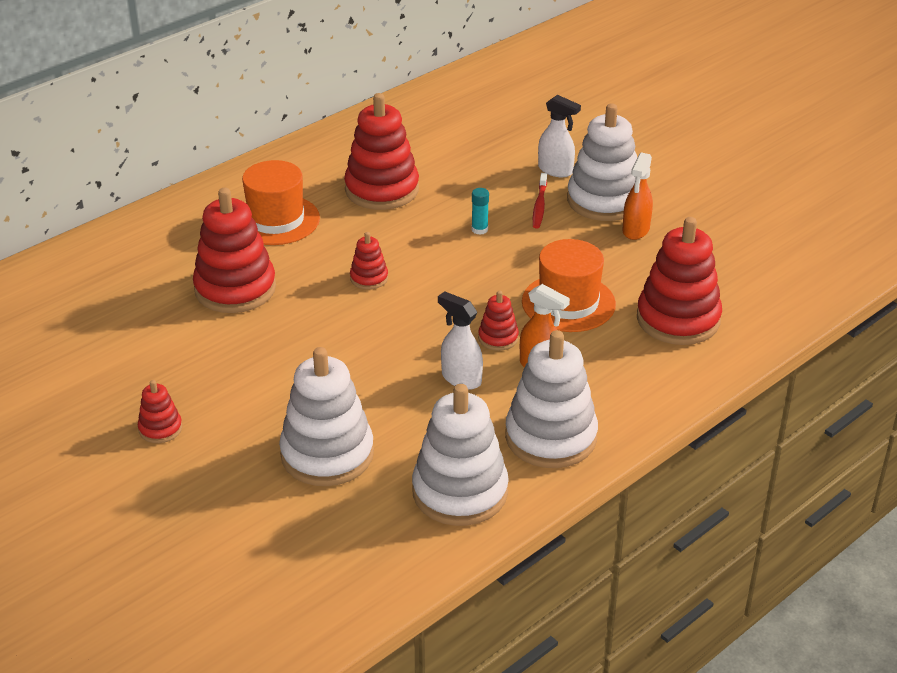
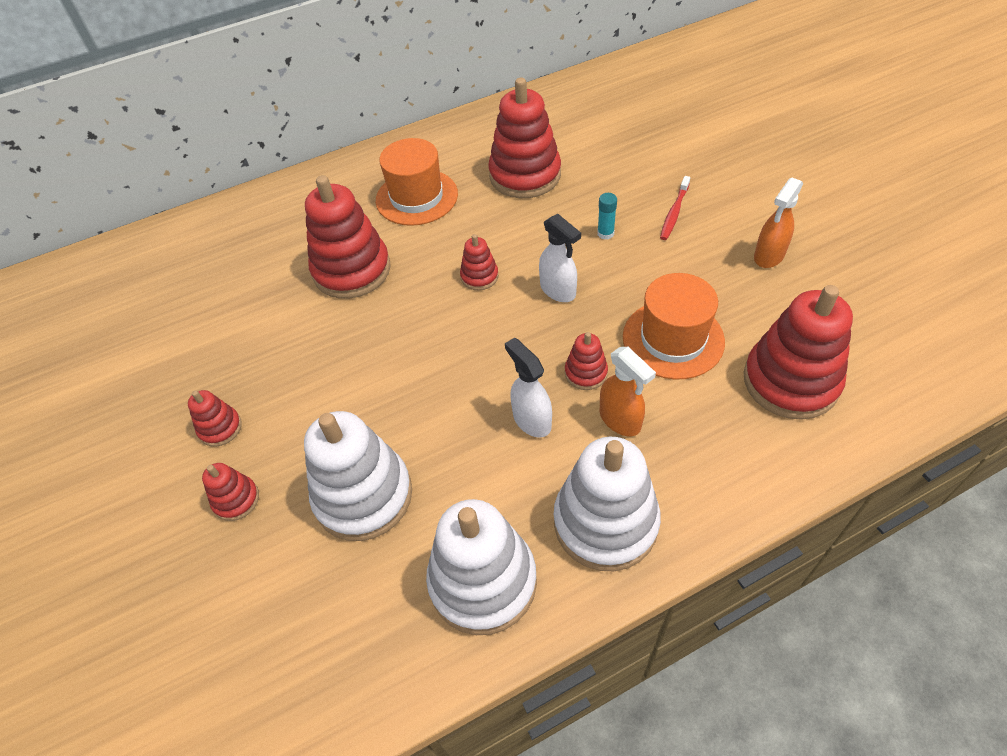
camera: 20 degrees right, 15 degrees up
white spray bottle [538,95,581,177] -> white spray bottle moved to [539,214,581,302]
white stacking toy [567,103,637,221] -> none
none -> red stacking toy [202,463,259,521]

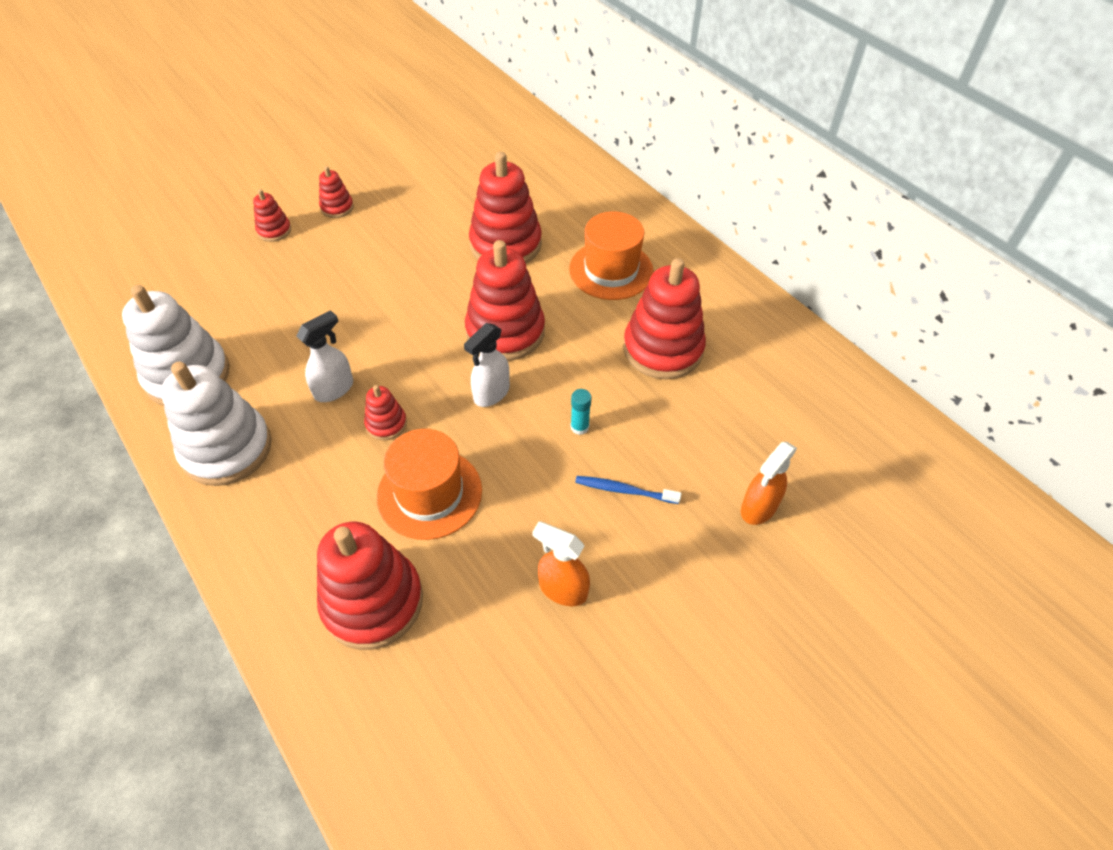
camera: 75 degrees right, 0 degrees up
white stacking toy [304,411,412,541] -> none
red stacking toy [460,234,499,291] -> red stacking toy [465,240,545,361], size x2.11
orange spray bottle [600,347,656,436] -> orange spray bottle moved to [741,442,797,525]
red toothbrush [660,176,690,240] -> blue toothbrush [575,476,681,504]

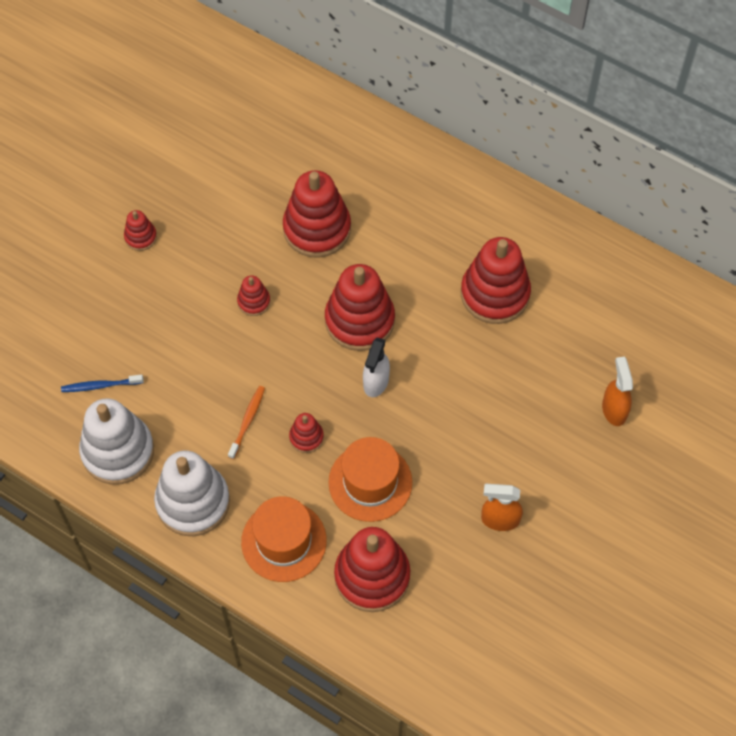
camera: 20 degrees left, 10 degrees up
red stacking toy [253,189,291,242] -> red stacking toy moved to [237,275,270,316]
white spray bottle [296,310,353,402] -> orange toothbrush [228,386,265,459]
orange hat [569,212,654,300] -> orange hat moved to [241,496,327,582]
turquoise glue stick [571,389,592,435] -> none
blue toothbrush [575,476,681,504] -> blue toothbrush moved to [61,375,144,392]
orange spray bottle [741,442,797,525] -> orange spray bottle turned 150 degrees clockwise [602,357,633,426]

